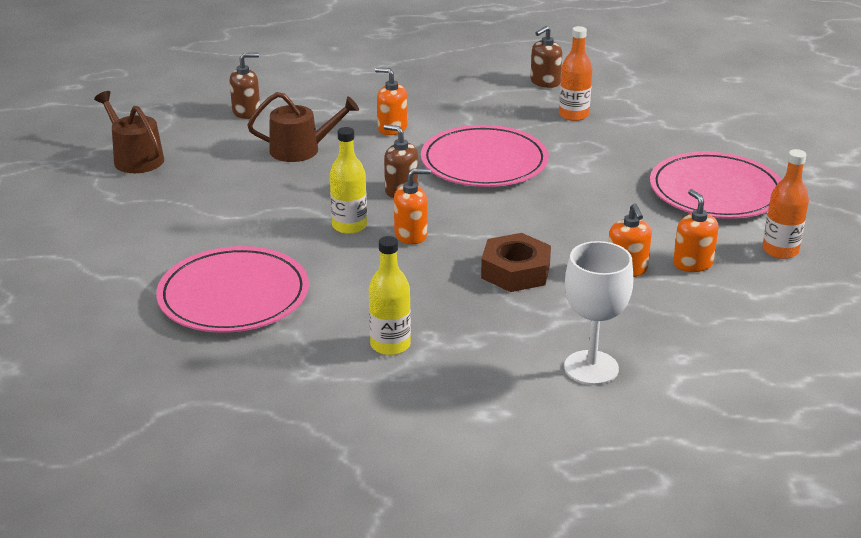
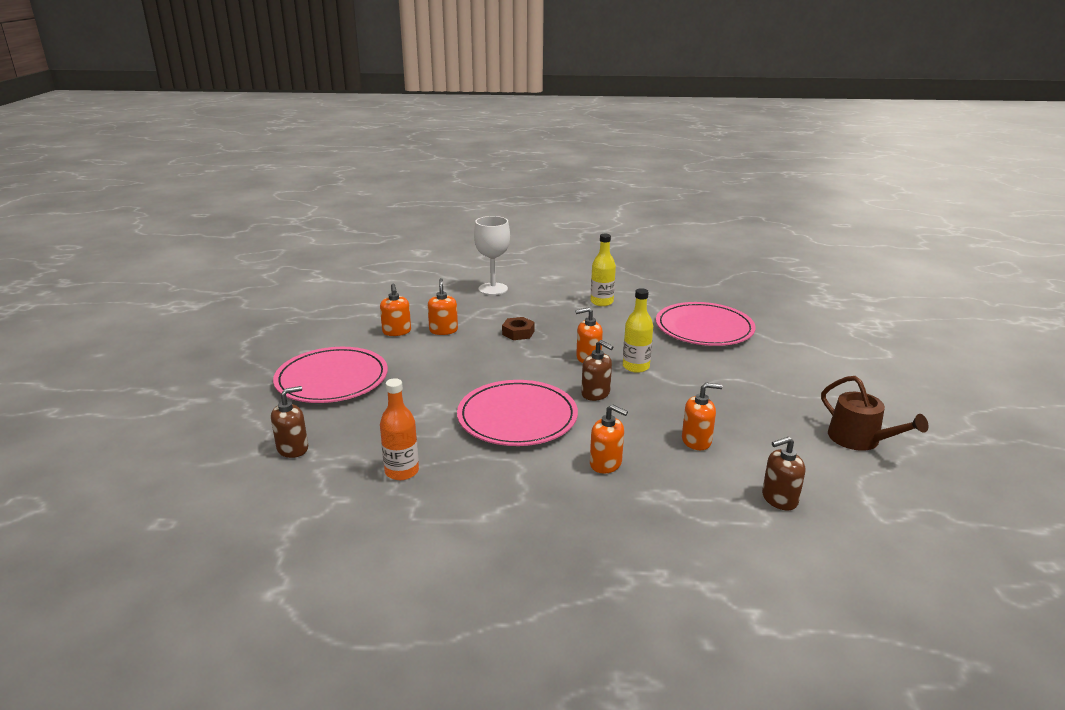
camera: 175 degrees left, 5 degrees down
brown watering can [247,92,359,162] -> orange soap dispenser [682,383,722,450]
brown nut [481,233,551,292] -> brown nut [502,317,535,340], size x0.66
brown soap dispenser [530,26,562,88] -> brown soap dispenser moved to [271,386,308,458]
orange bottle [762,149,809,259] -> none

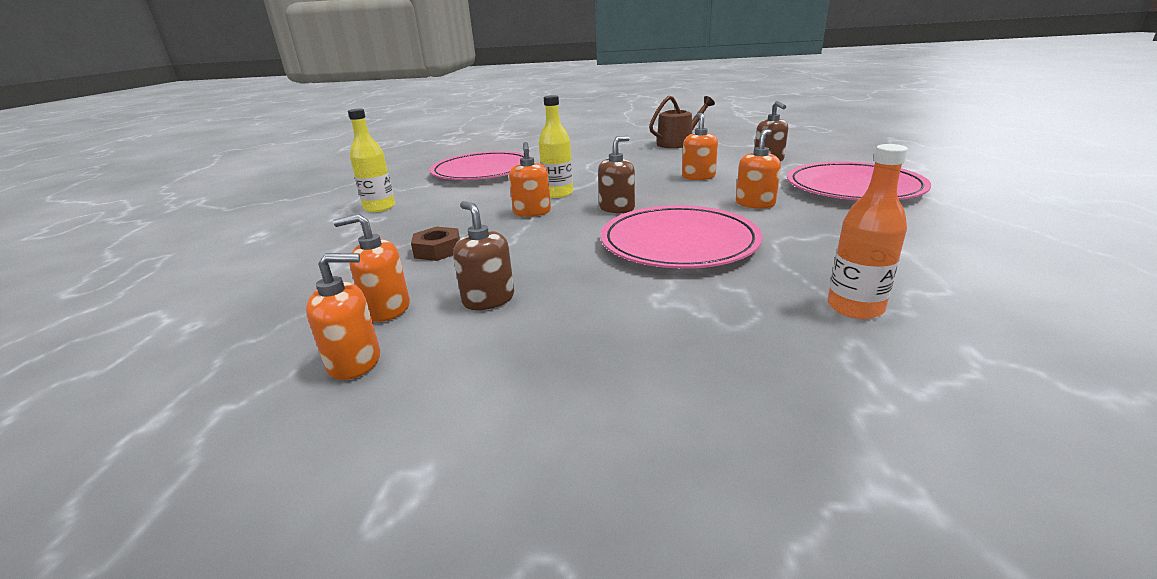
camera: 85 degrees left, 0 degrees up
brown soap dispenser [271,386,308,458] -> brown soap dispenser moved to [453,201,514,310]
pink plate [273,347,388,403] -> pink plate moved to [787,161,931,200]
white goblet [474,216,510,295] -> none

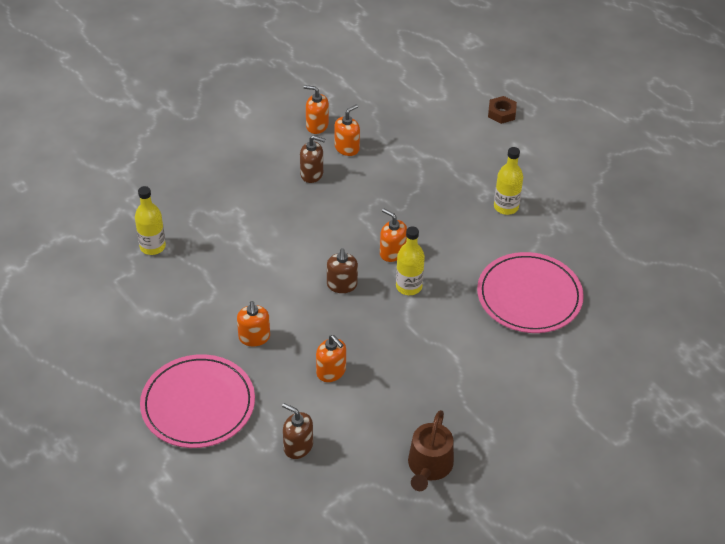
camera: 135 degrees right, 20 degrees up
orange soap dispenser [306,253,380,380] -> orange soap dispenser turned 75 degrees clockwise [304,85,329,134]
brown nut [411,227,460,261] -> brown nut moved to [488,96,517,124]
pink plate [600,205,763,269] -> none
orange bottle [827,144,908,319] -> yellow bottle [135,186,166,255]

